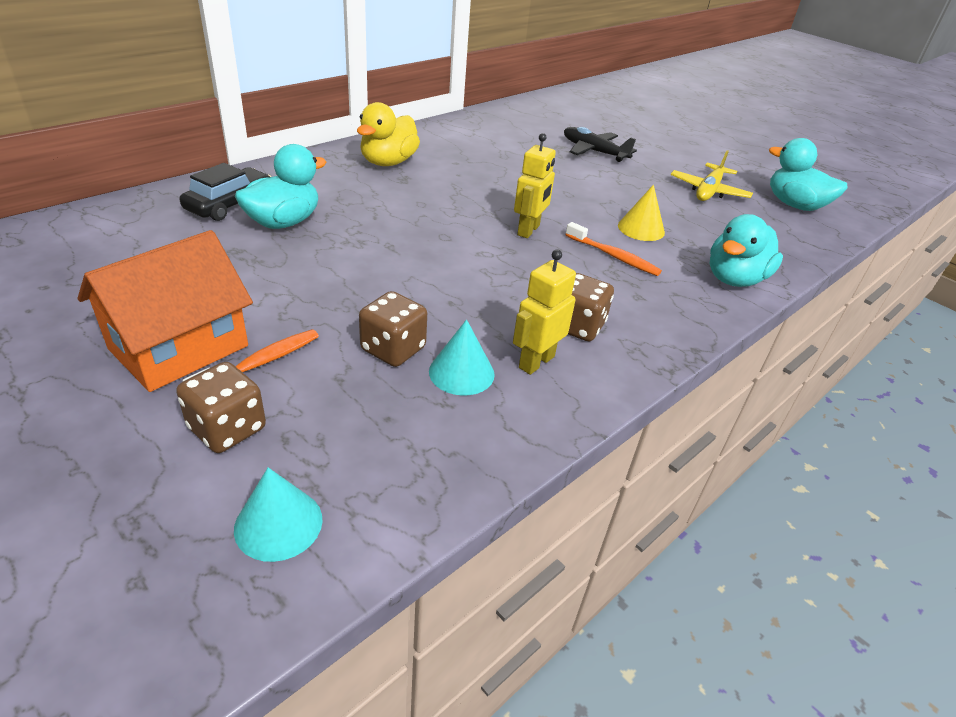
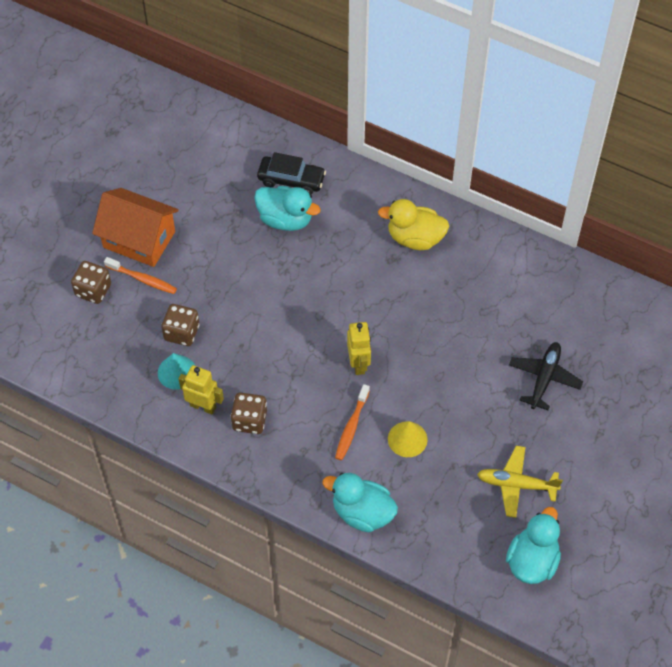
camera: 75 degrees right, 20 degrees up
turquoise cone [234,467,323,562] -> none
yellow robot [514,133,556,238] -> yellow robot turned 105 degrees counterclockwise [347,322,371,375]

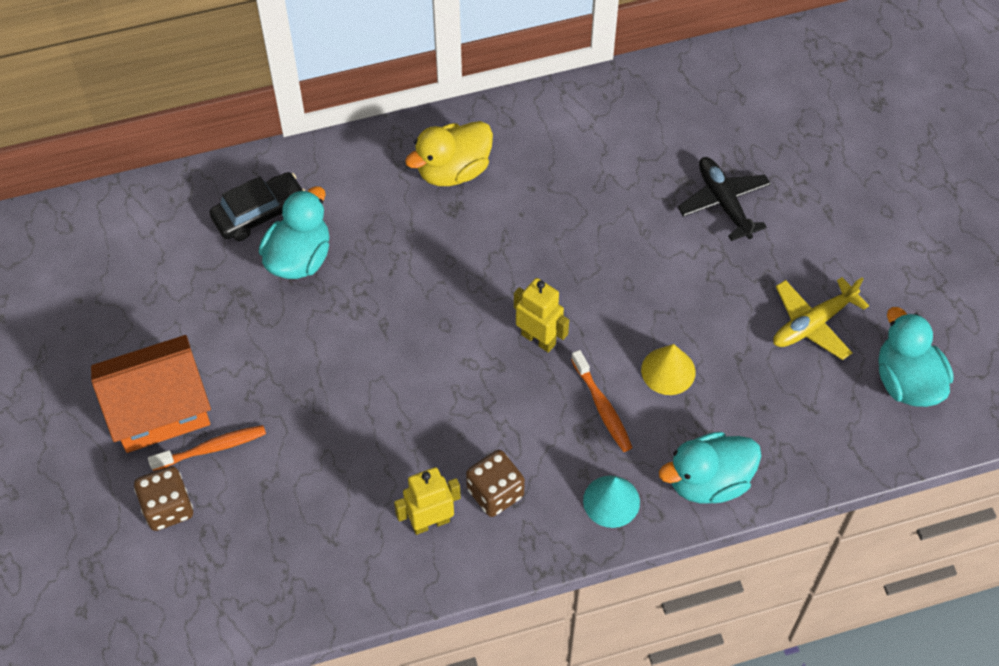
camera: 45 degrees left, 0 degrees up
turquoise cone [158,353,195,389] -> turquoise cone moved to [583,475,640,528]
brown dice [161,304,199,346] -> none
turquoise duck [254,186,320,231] -> turquoise duck turned 45 degrees counterclockwise [259,186,329,279]

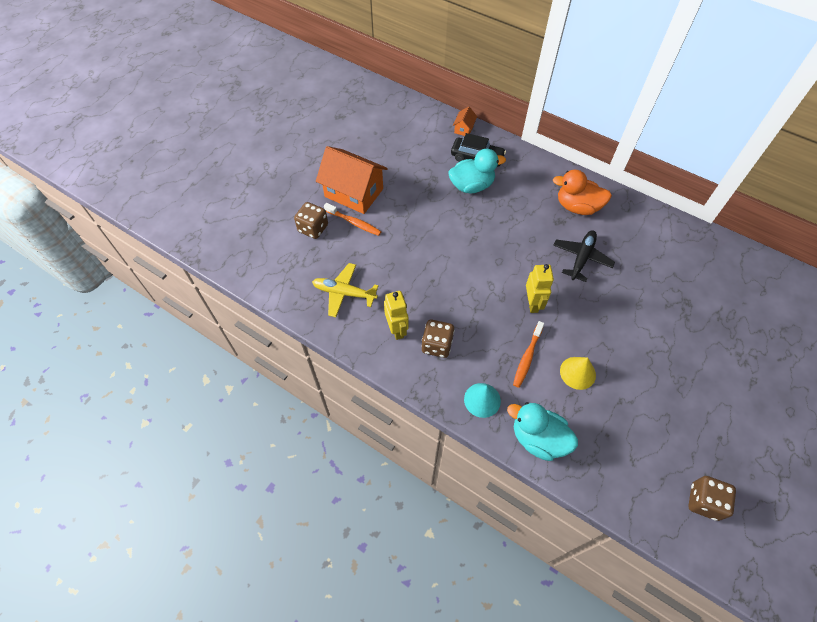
camera: 50 degrees right, 0 degrees up
yellow robot [394,467,461,535] -> yellow robot turned 45 degrees clockwise [384,291,408,340]
yellow duck [405,121,493,186] -> orange duck [553,170,612,215]
black plane [678,157,771,241] -> black plane moved to [553,230,615,282]
yellow plane [773,277,869,360] -> yellow plane moved to [312,263,379,317]
turquoise duck [879,307,953,407] -> brown dice [688,476,736,521]
none -> orange house [453,107,477,136]

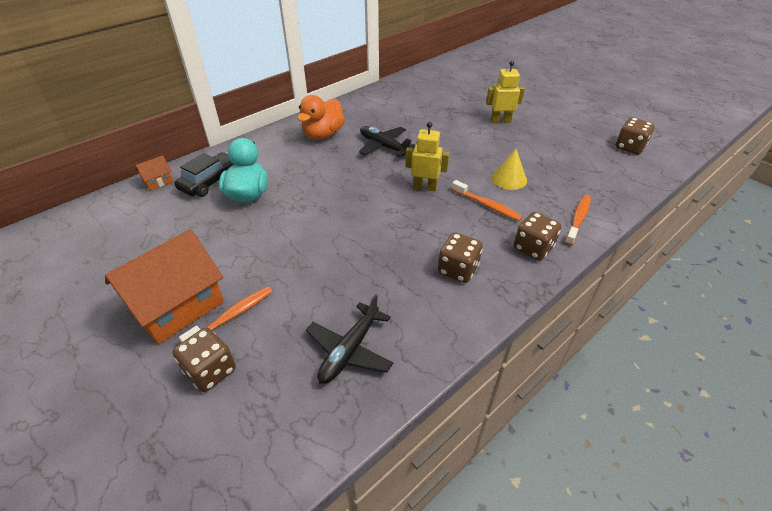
camera: 75 degrees left, 15 degrees down
yellow plane [312,263,379,317] -> black plane [306,294,394,384]
yellow robot [384,291,408,340] -> yellow robot moved to [486,61,525,123]
orange house [453,107,477,136] -> orange house turned 75 degrees counterclockwise [136,155,173,191]
turquoise cone [464,383,501,418] -> brown dice [514,212,561,261]
turquoise duck [507,402,578,461] -> orange toothbrush [565,195,591,246]

